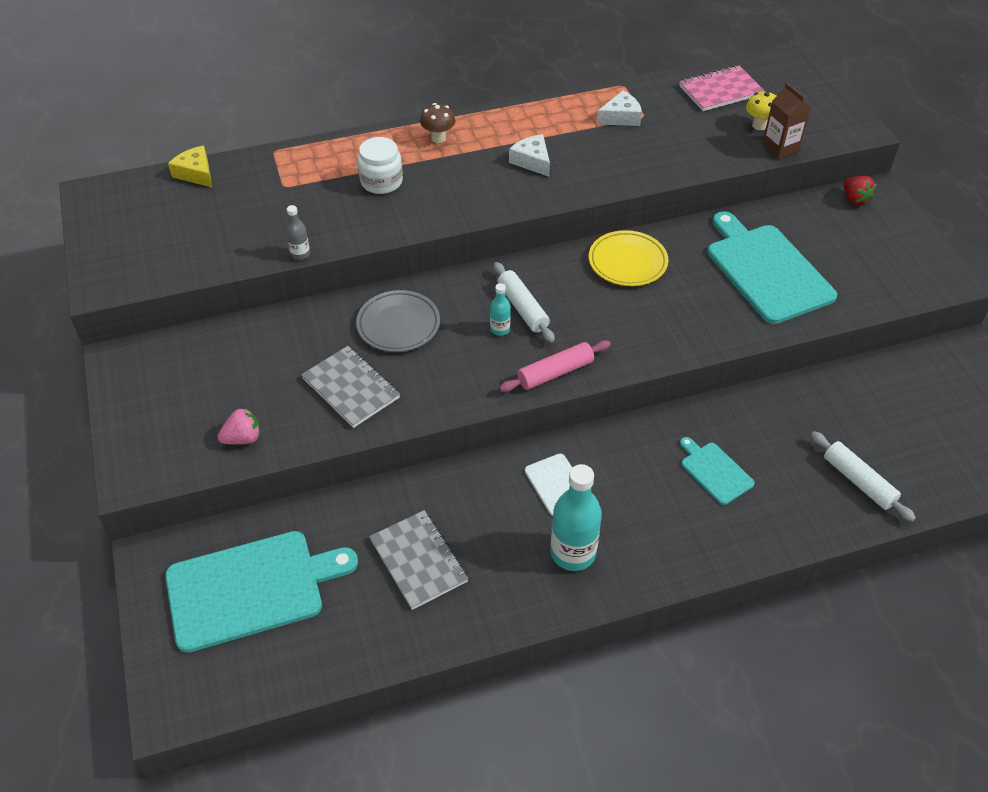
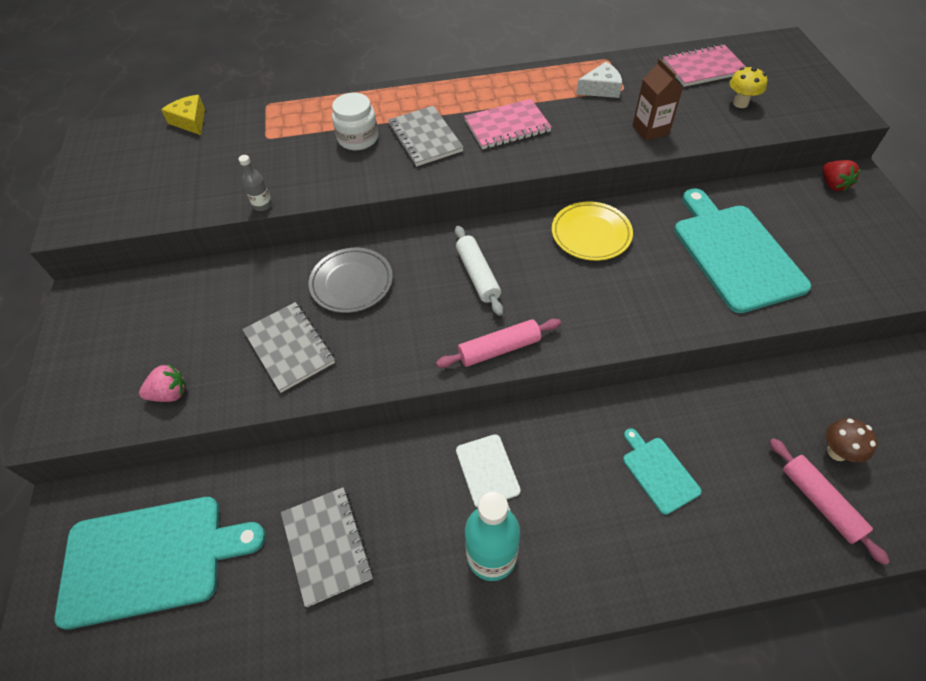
camera: 10 degrees right, 5 degrees up
brown mushroom [420,103,455,143] -> brown mushroom moved to [826,418,878,462]
turquoise bottle [490,283,511,336] -> none
white cheese [509,134,550,177] -> pink notebook [464,99,552,149]
brown carton [762,83,811,159] -> brown carton moved to [632,59,683,141]
white rolling pin [811,431,916,522] -> pink rolling pin [769,438,890,565]
none -> grey notebook [388,106,464,166]

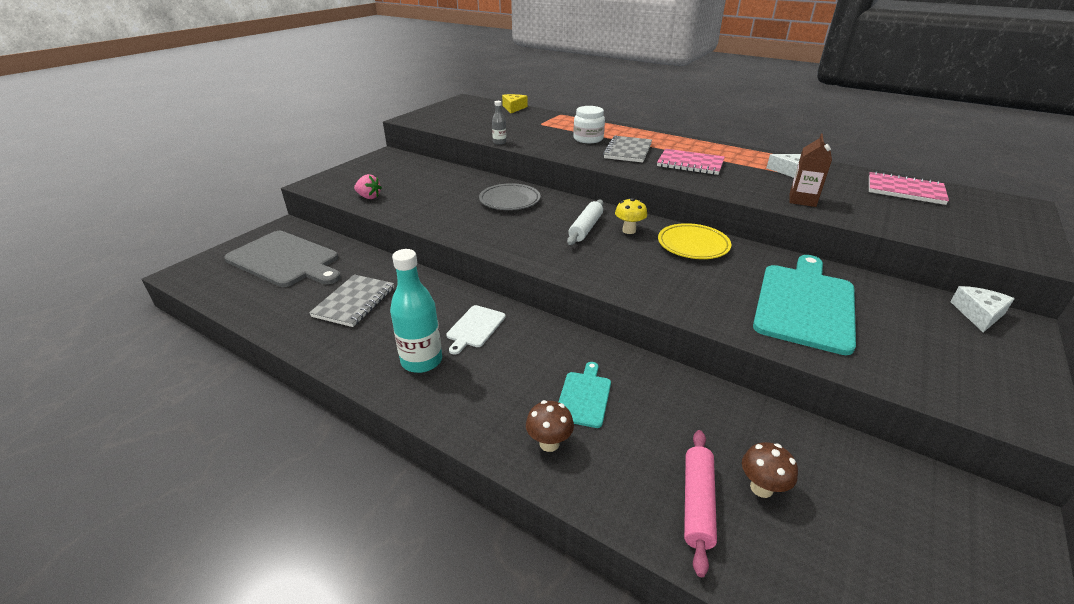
camera: 40 degrees right, 20 degrees down
turquoise cutting board [55,497,266,629] -> grey cutting board [224,231,341,287]
grey notebook [242,302,335,393] -> none
pink rolling pin [436,318,561,368] -> none
yellow mushroom [730,66,767,108] -> yellow mushroom moved to [615,198,647,234]
red strawberry [823,160,861,192] -> white cheese [950,286,1015,332]
none -> brown mushroom [526,400,574,452]

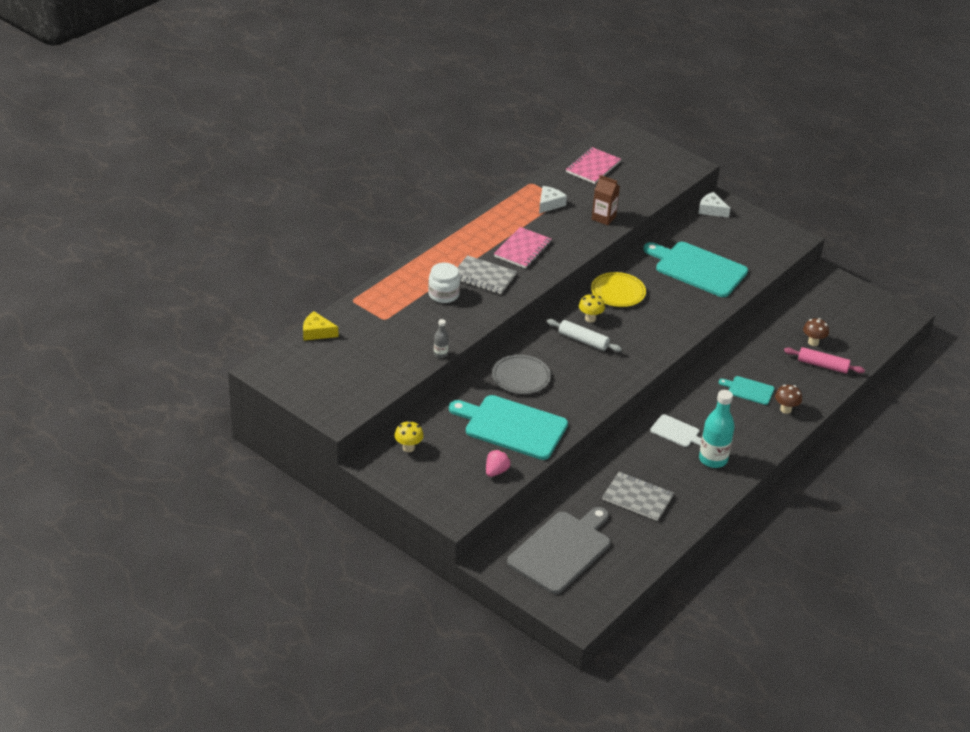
camera: 85 degrees left, 5 degrees up
none -> yellow mushroom [394,421,424,452]
none -> turquoise cutting board [449,395,568,460]

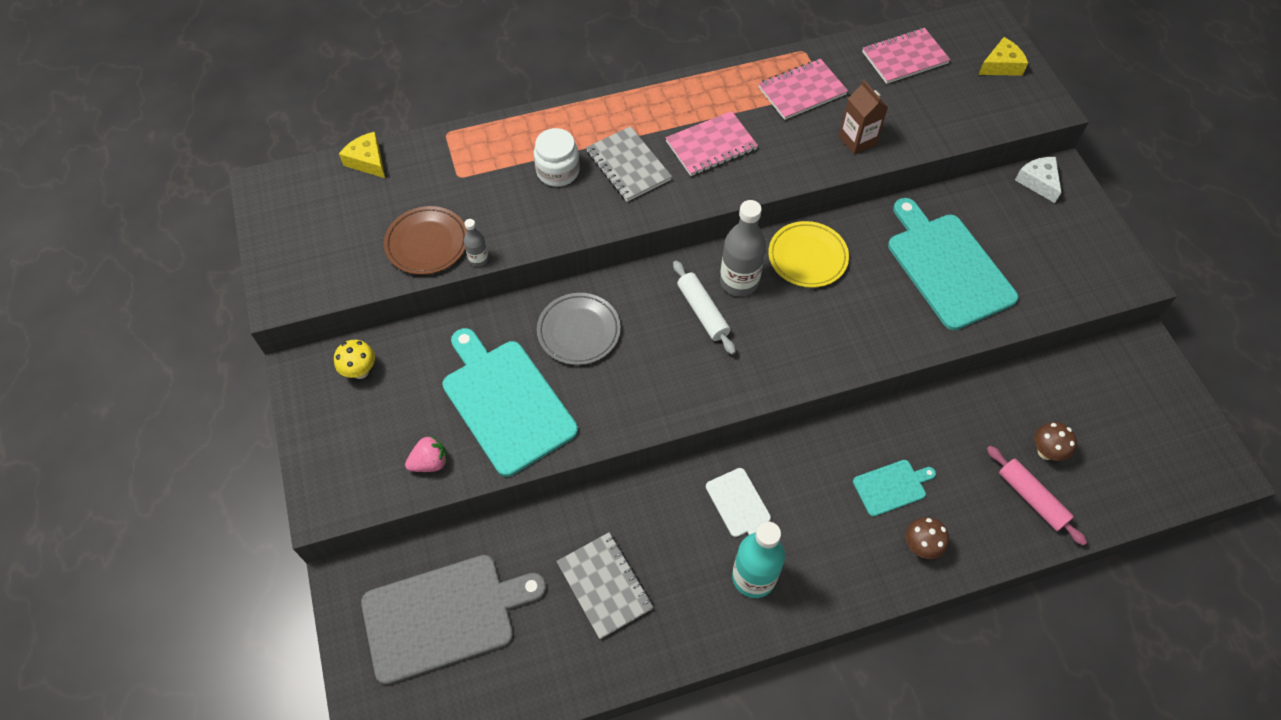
camera: 35 degrees right, 20 degrees up
white cheese [539,186,567,214] -> pink notebook [758,59,848,120]
yellow mushroom [579,293,605,323] -> grey bottle [720,200,766,296]
turquoise cutting board [719,376,774,405] -> turquoise cutting board turned 105 degrees clockwise [853,460,936,517]
none -> brown plate [384,206,467,275]
none -> yellow cheese [978,37,1028,76]

